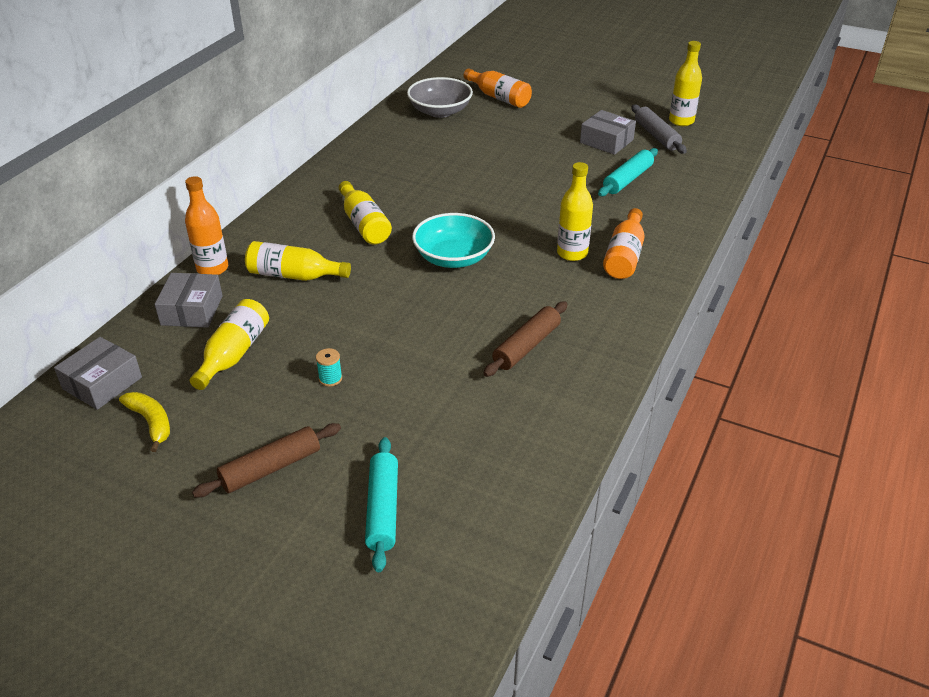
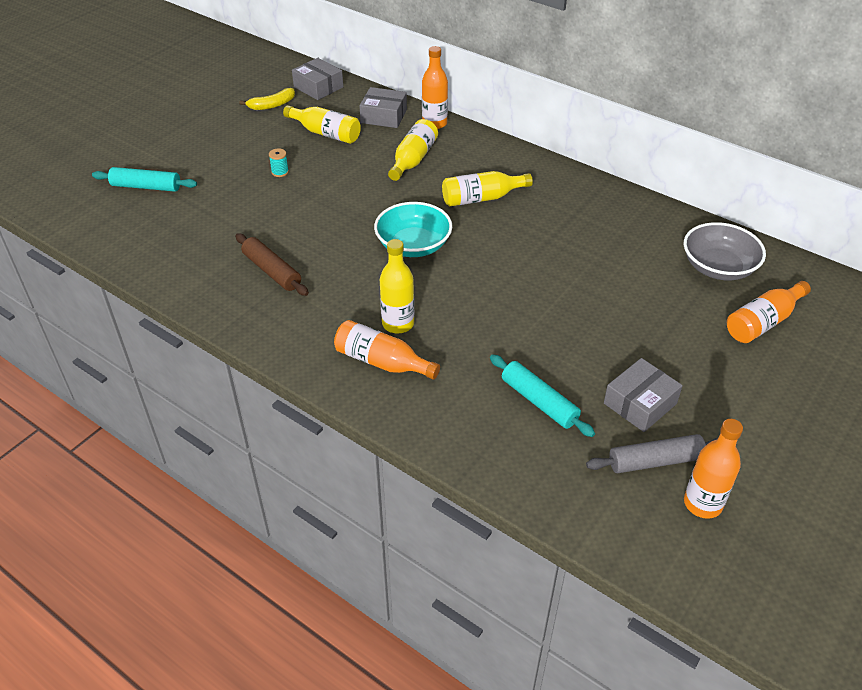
camera: 100 degrees right, 5 degrees up
brown rolling pin [192,423,341,498] -> none
yellow bottle [669,41,702,126] -> orange bottle [684,419,743,519]

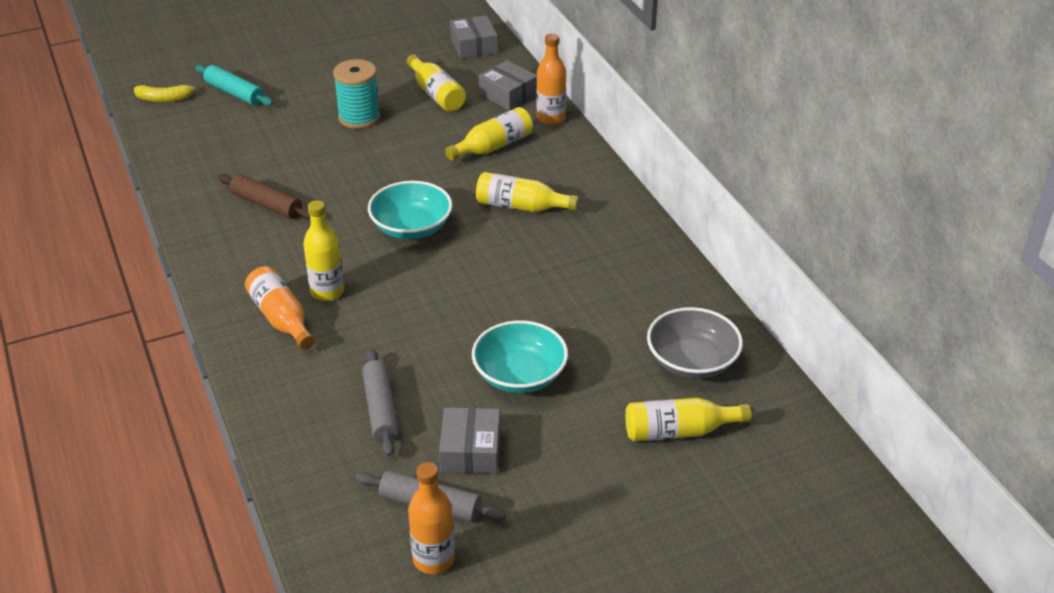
camera: 30 degrees right, 5 degrees down
brown rolling pin [235,233,309,296] -> brown rolling pin turned 45 degrees counterclockwise [218,174,310,220]
yellow banana [239,88,295,110] -> yellow banana moved to [129,84,195,102]
turquoise spool [269,148,289,177] -> turquoise spool [333,59,380,129], size x2.28
turquoise rolling pin [490,354,595,437] -> grey rolling pin [362,349,399,457]
grey box [604,358,683,432] -> grey box turned 75 degrees counterclockwise [439,407,501,474]
orange bottle [727,281,811,343] -> yellow bottle [625,398,751,442]
none -> turquoise bowl [472,320,568,393]

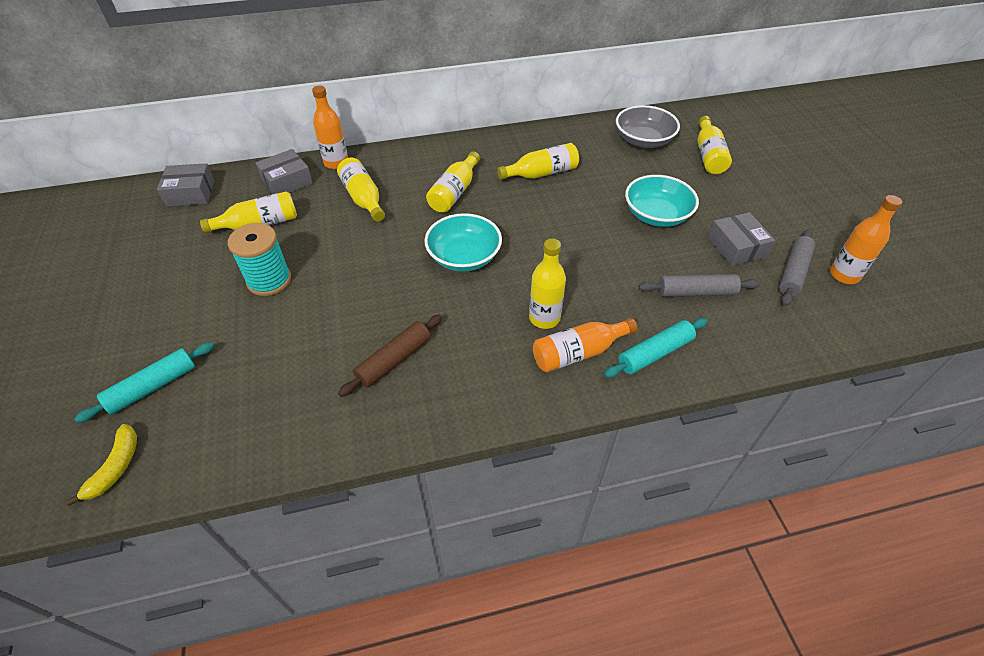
camera: 80 degrees left, 10 degrees up
grey box [439,407,501,474] -> grey box turned 60 degrees clockwise [708,212,775,266]
none -> yellow bottle [497,143,579,180]
none -> turquoise rolling pin [604,318,707,378]

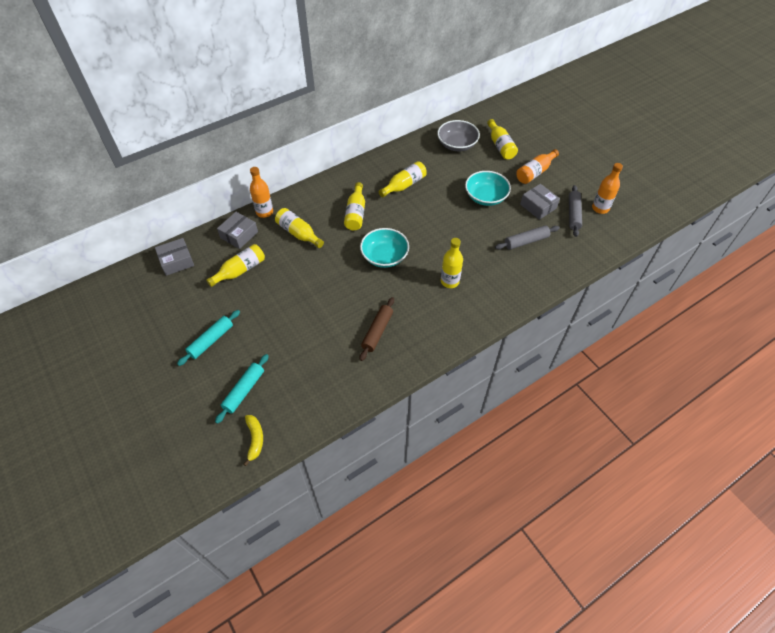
camera: 20 degrees left, 5 degrees up
turquoise spool [228,223,291,296] -> none
orange bottle [533,318,638,372] -> orange bottle moved to [516,149,559,184]
turquoise rolling pin [604,318,707,378] -> turquoise rolling pin moved to [177,310,240,366]

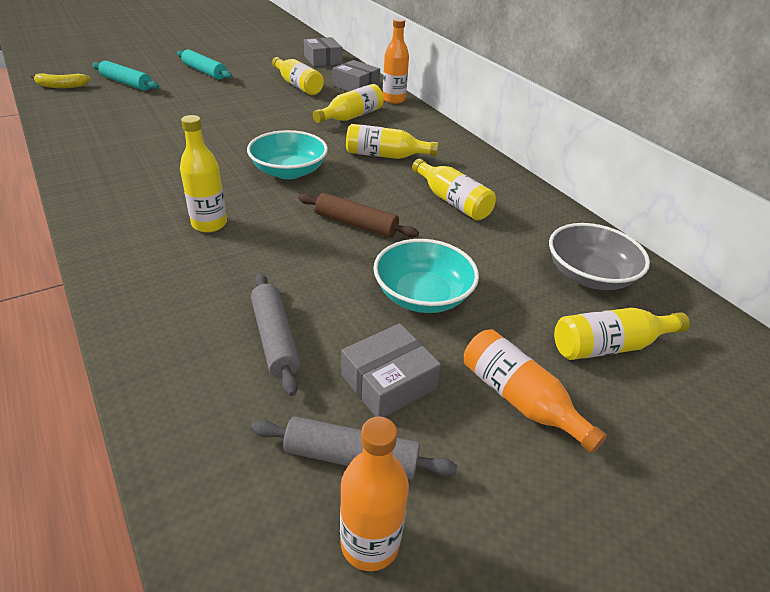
camera: 90 degrees right, 15 degrees down
brown rolling pin [360,297,394,361] -> brown rolling pin moved to [298,193,419,238]

